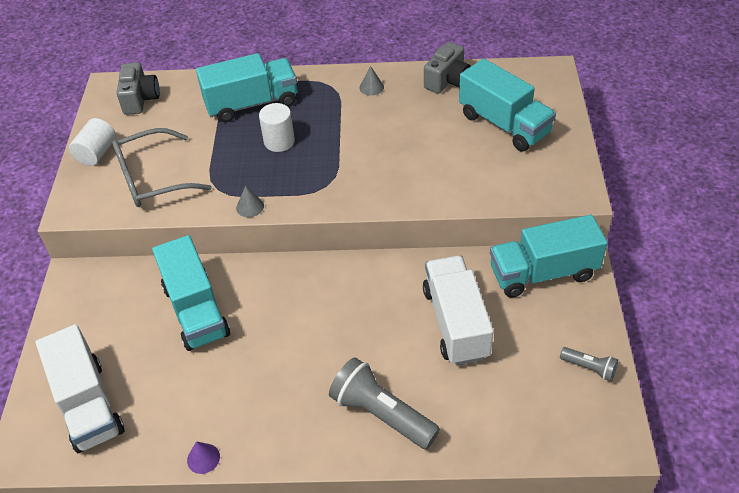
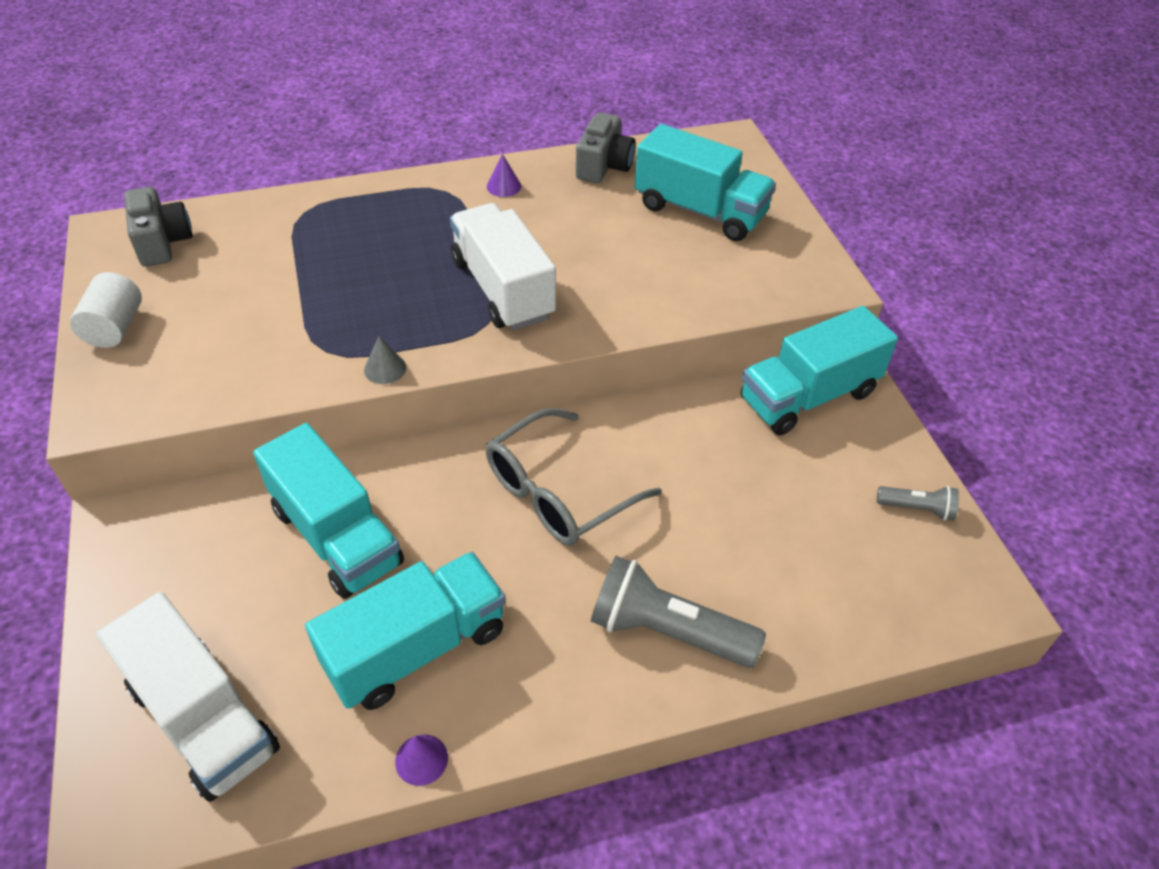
camera: 20 degrees left, 0 degrees up
grey glasses [112,128,212,207] -> grey glasses moved to [486,408,662,546]
turquoise truck [196,53,297,122] -> turquoise truck moved to [305,552,506,710]
white cylinder [259,103,295,152] -> none
grey cone [359,66,384,96] -> purple cone [487,154,521,197]
white truck [423,256,494,365] -> white truck moved to [450,203,556,330]

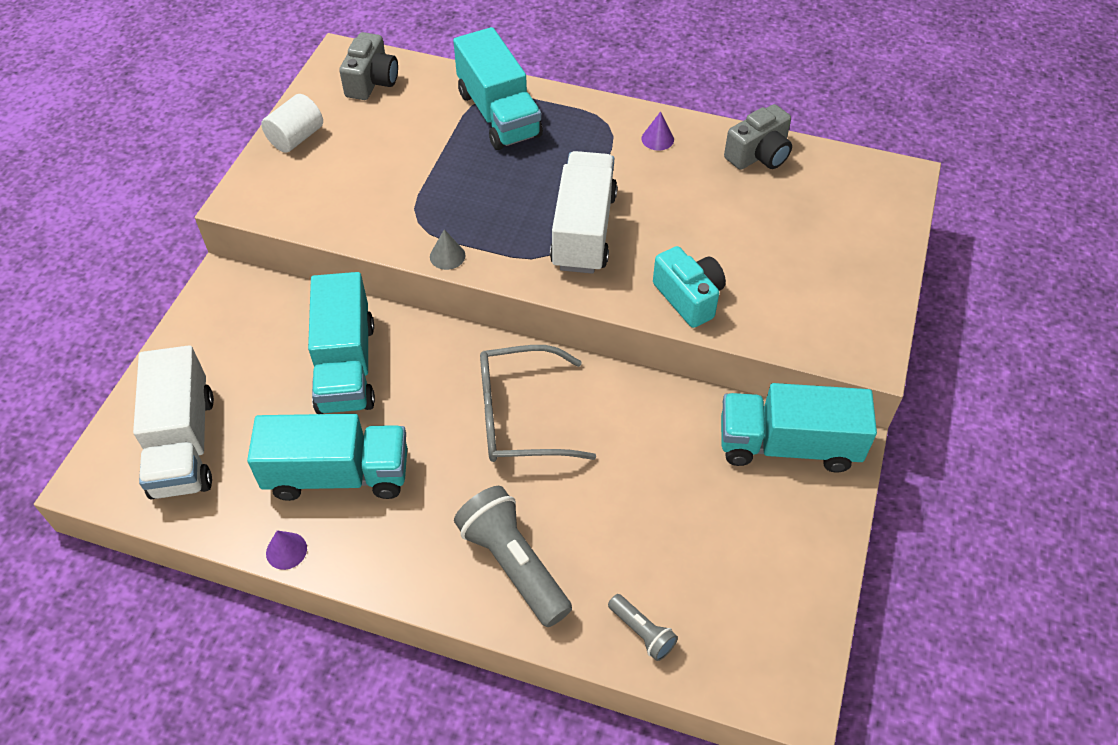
camera: 35 degrees right, 5 degrees up
turquoise truck [635,124,776,241] -> turquoise truck moved to [453,27,543,150]
grey flashlight [877,486,959,521] -> grey flashlight moved to [608,594,678,661]
none -> turquoise camera [653,246,726,328]

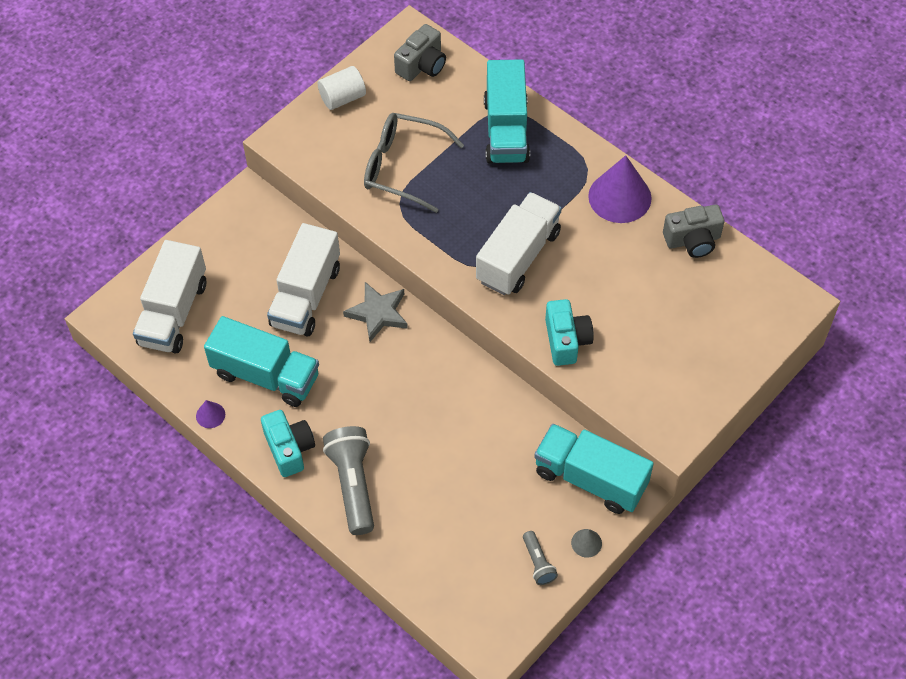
camera: 25 degrees right, 5 degrees up
turquoise truck [308,272,375,414] -> white truck [267,223,340,336]
grey cone [430,229,466,270] -> grey cone moved to [571,529,602,558]
grey glasses [480,345,596,462] -> grey glasses moved to [364,113,464,213]
grey flashlight [608,594,678,661] -> grey flashlight moved to [523,531,558,585]
purple cone [641,111,674,151] -> purple cone [588,155,651,223], size x2.25
none -> turquoise camera [261,410,315,477]
none -> grey star [343,282,408,342]

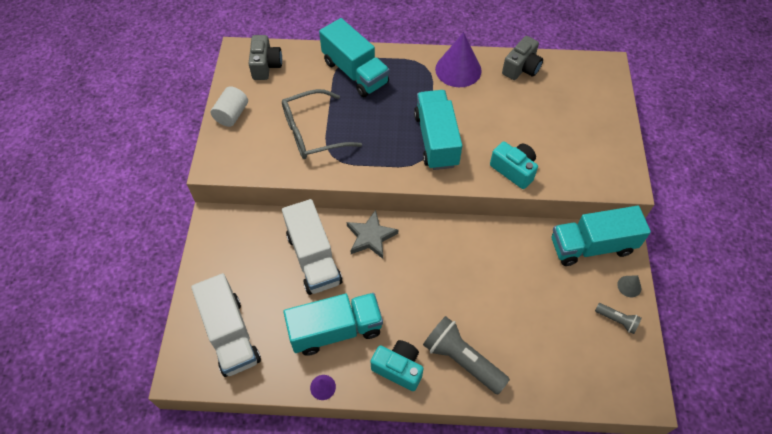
camera: 40 degrees left, 0 degrees up
white truck [476,192,562,295] -> turquoise truck [414,90,462,170]

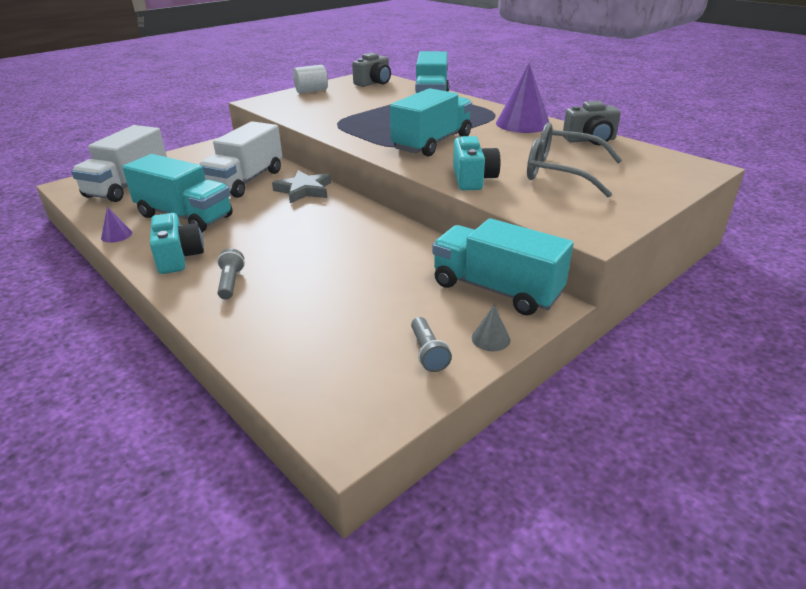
camera: 45 degrees right, 25 degrees down
grey glasses [282,89,362,159] -> grey glasses moved to [527,122,622,197]
grey flashlight [423,316,510,394] -> grey flashlight [217,248,245,299], size x0.51

